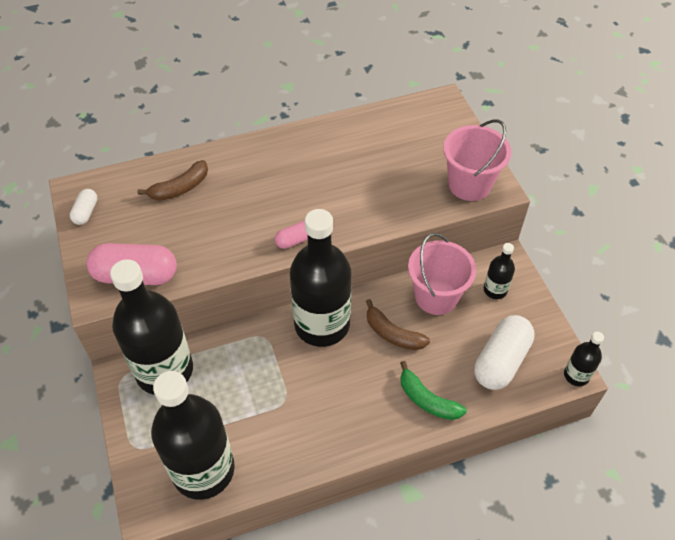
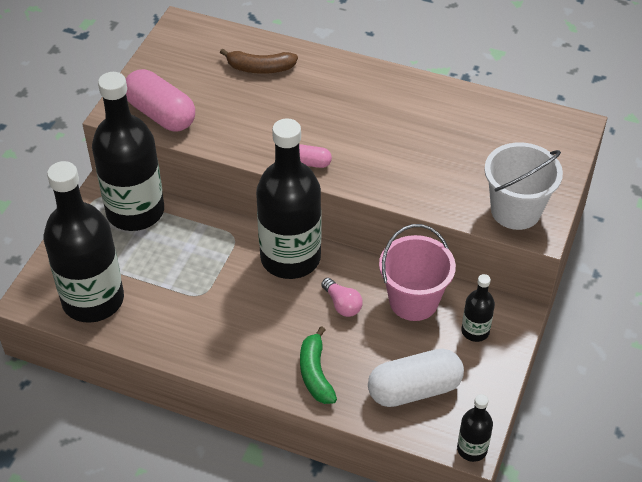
camera: 40 degrees right, 5 degrees down
white capsule [70,189,97,225] -> none
brown banana [366,299,430,350] -> pink light bulb [321,278,363,317]
pink bucket [443,119,511,201] -> white bucket [484,143,563,230]

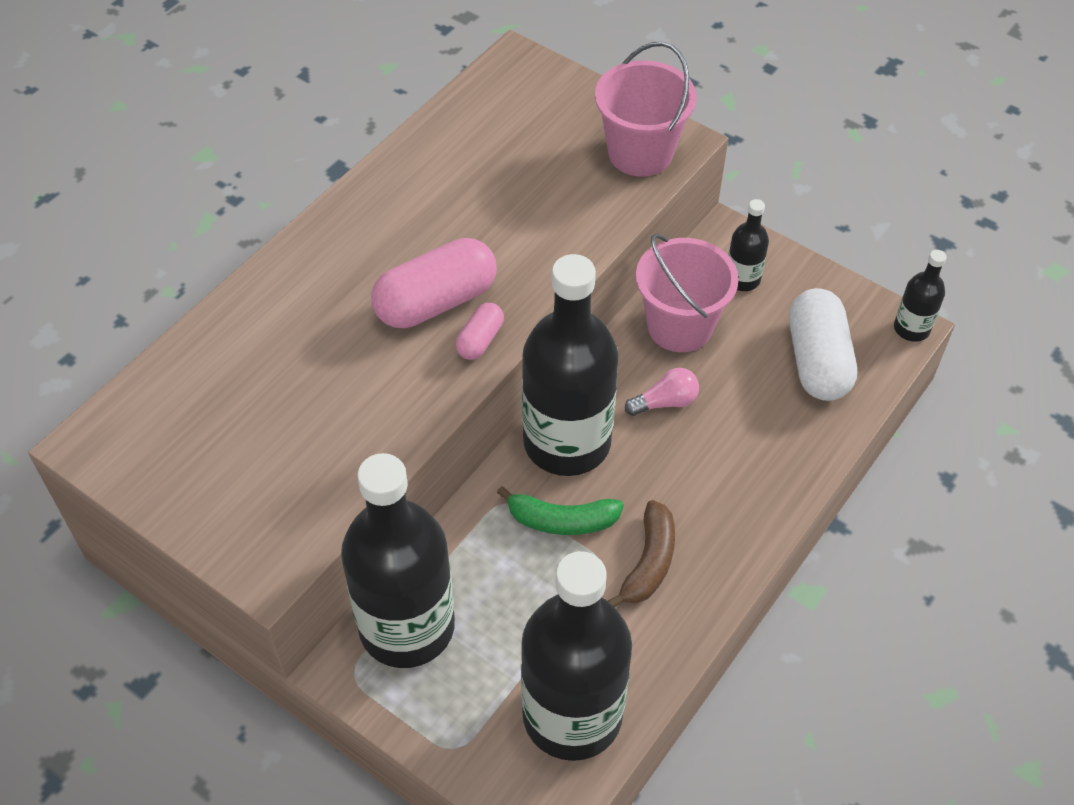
camera: 75 degrees left, 5 degrees up
pink capsule [126,69,195,132] -> pink capsule moved to [371,238,497,328]
brown banana [220,49,298,74] -> brown banana moved to [608,500,675,607]
green banana [300,326,337,404] -> green banana moved to [497,486,624,535]
white bucket [484,143,563,230] -> pink bucket [595,42,697,177]

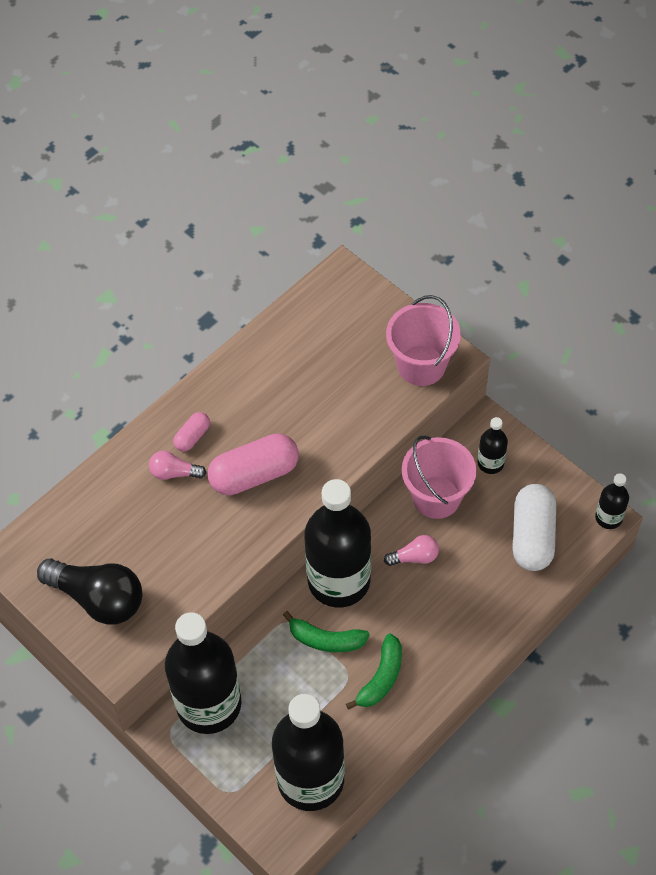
camera: 10 degrees right, 5 degrees up
pink capsule [455,303,504,360] -> pink capsule moved to [173,412,210,451]
brown banana [608,500,675,607] -> green banana [346,634,402,710]
none -> black light bulb [37,559,142,625]
none -> pink light bulb [149,451,206,480]

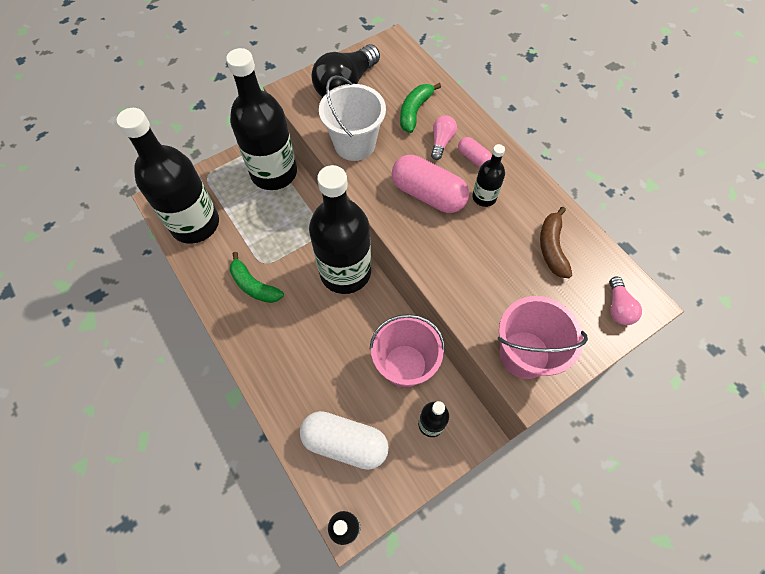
camera: 100 degrees right, 5 degrees up
pink capsule [207,433,299,495] -> pink capsule turned 45 degrees counterclockwise [392,155,469,213]
green banana [283,611,370,652] -> green banana moved to [400,83,441,133]
pink light bulb [384,535,439,566] -> pink light bulb moved to [609,277,642,325]
none -> white bucket [319,75,386,161]
none -> black bottle [473,144,505,207]
none -> brown banana [540,207,572,278]

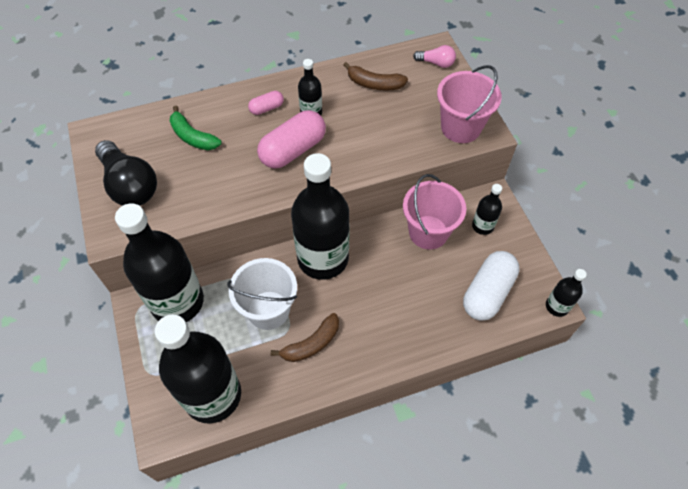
camera: 75 degrees left, 5 degrees down
green banana [229,252,284,303] -> brown banana [271,313,339,362]
white bucket [319,75,386,161] -> white bucket moved to [227,258,297,330]
pink light bulb [431,116,457,160] -> none

